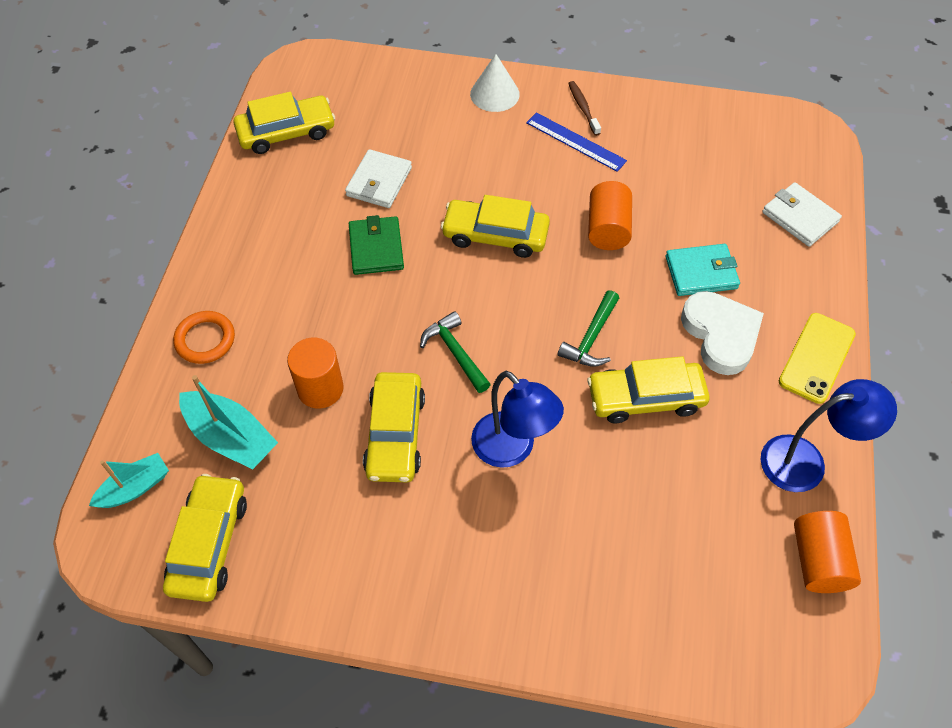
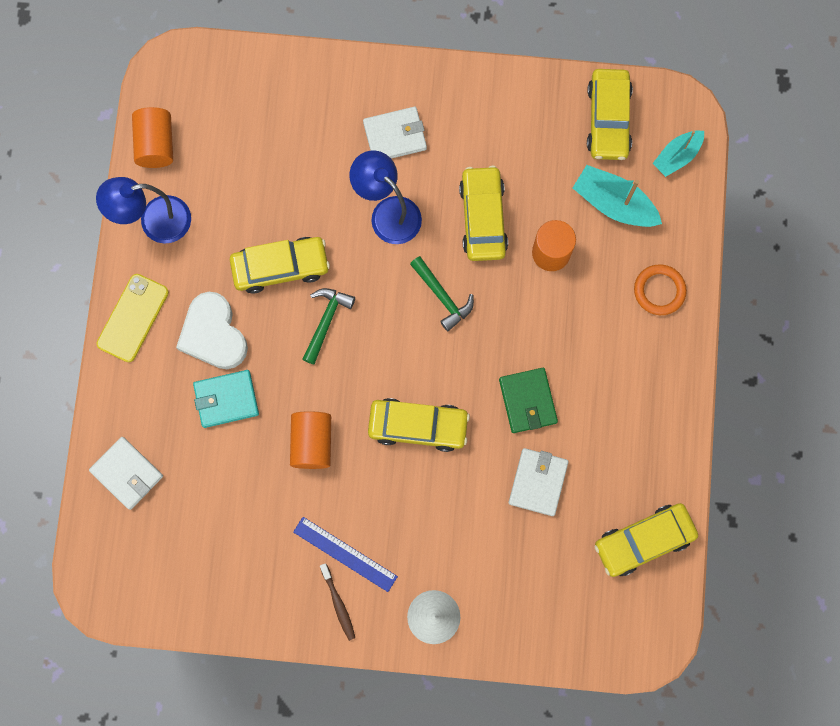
camera: 175 degrees right, 20 degrees up
none -> white wallet [363,107,427,159]

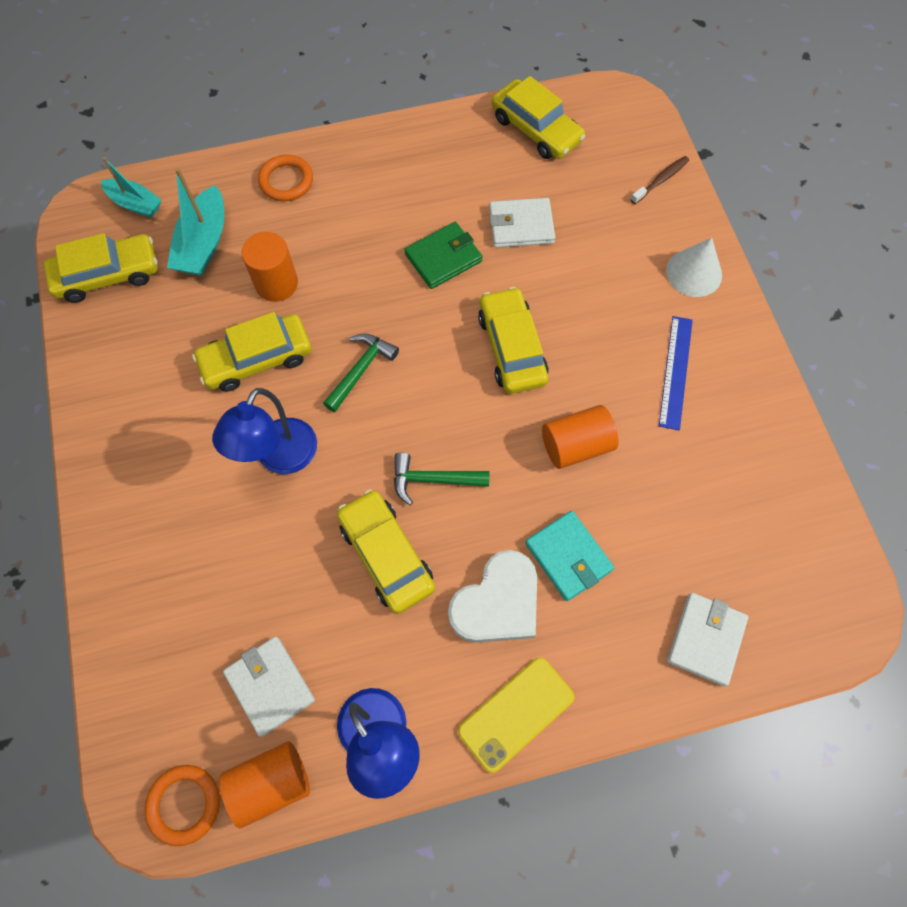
camera: 110 degrees left, 10 degrees down
yellow phone [97,274,169,362] -> yellow phone turned 45 degrees counterclockwise [458,658,574,773]
brown toothbrush [320,564,355,641] -> brown toothbrush moved to [631,156,689,204]
white wallet [363,107,427,159] -> white wallet moved to [223,636,315,737]
none -> orange ring [144,765,220,846]

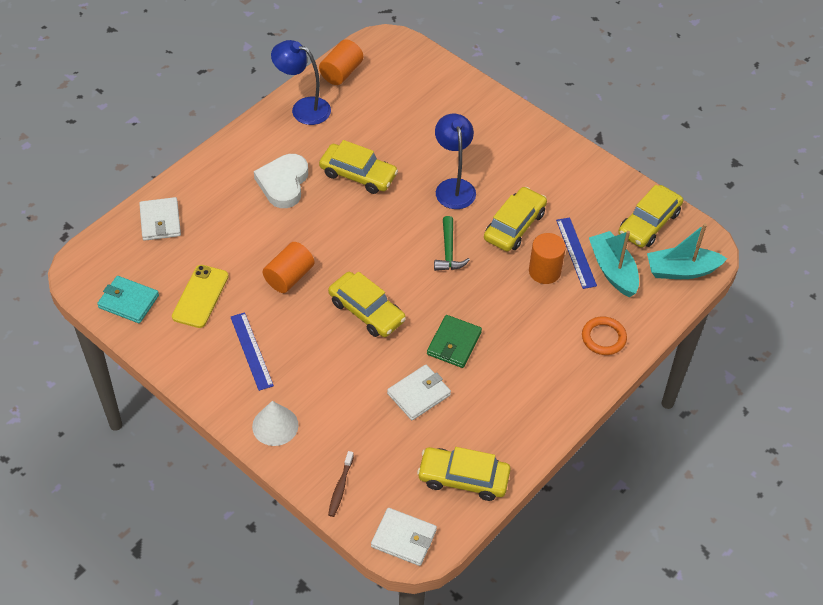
camera: 145 degrees right, 15 degrees down
turquoise boat [101,157,161,218] -> turquoise boat [647,224,728,279], size x1.51
orange ring [144,765,220,846] -> none
white wallet [223,636,315,737] -> white wallet moved to [371,508,437,566]
green hammer [394,453,490,505] -> none
yellow phone [458,658,574,773] -> yellow phone moved to [172,265,229,328]
turquoise wallet [525,511,614,601] -> turquoise wallet moved to [97,276,159,323]
none -> blue ruler [556,217,597,289]

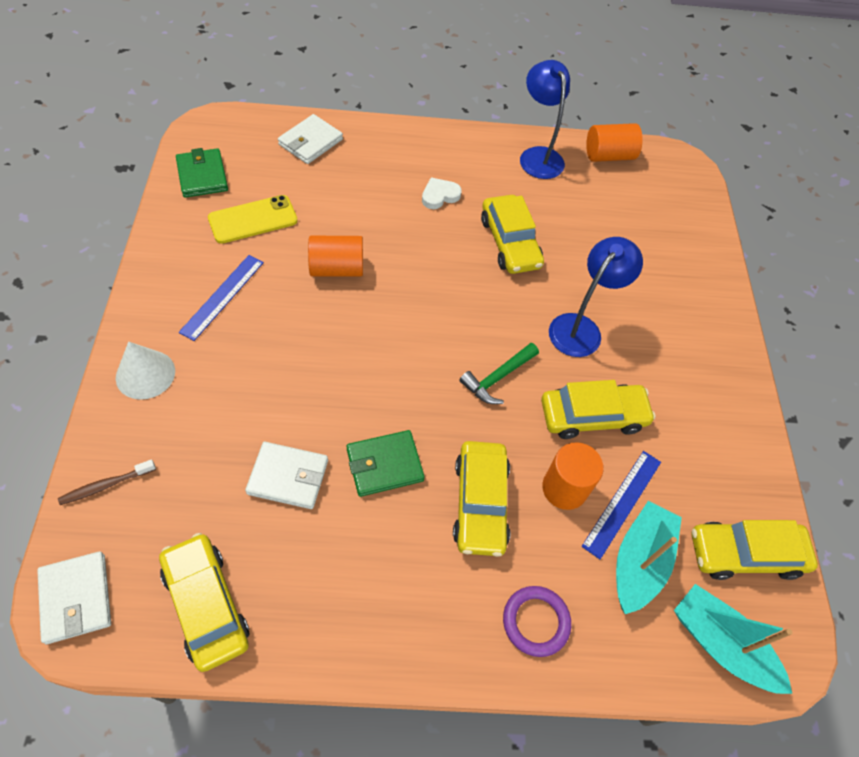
camera: 45 degrees right, 5 degrees up
turquoise wallet [97,276,159,323] -> green wallet [176,148,228,198]
white heart [254,154,308,208] -> white heart [422,177,462,209], size x0.56
yellow car [328,272,406,337] -> yellow car moved to [453,441,510,557]
orange ring [582,317,627,355] -> purple ring [503,586,571,657]

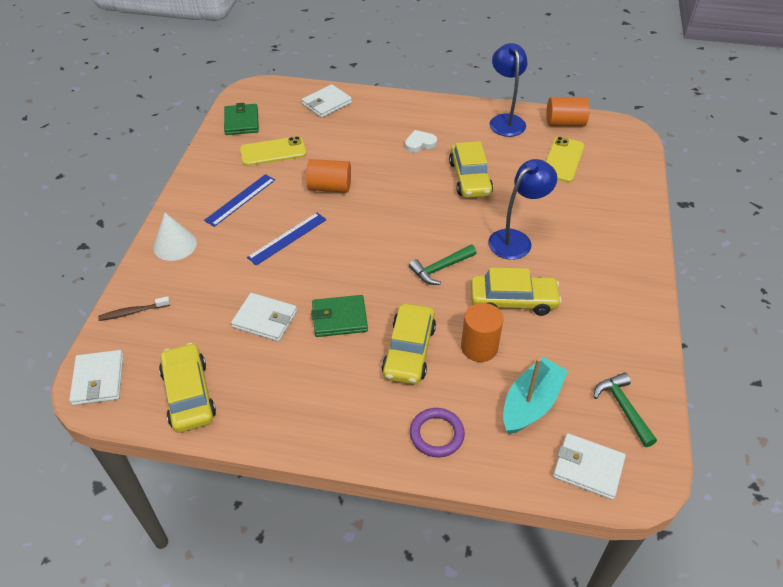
camera: 15 degrees right, 10 degrees down
blue ruler [582,451,661,559] -> blue ruler moved to [247,213,327,266]
turquoise boat [674,584,793,694] -> white wallet [553,433,626,500]
yellow car [692,520,818,580] -> green hammer [594,372,657,447]
none -> yellow phone [546,137,584,182]

